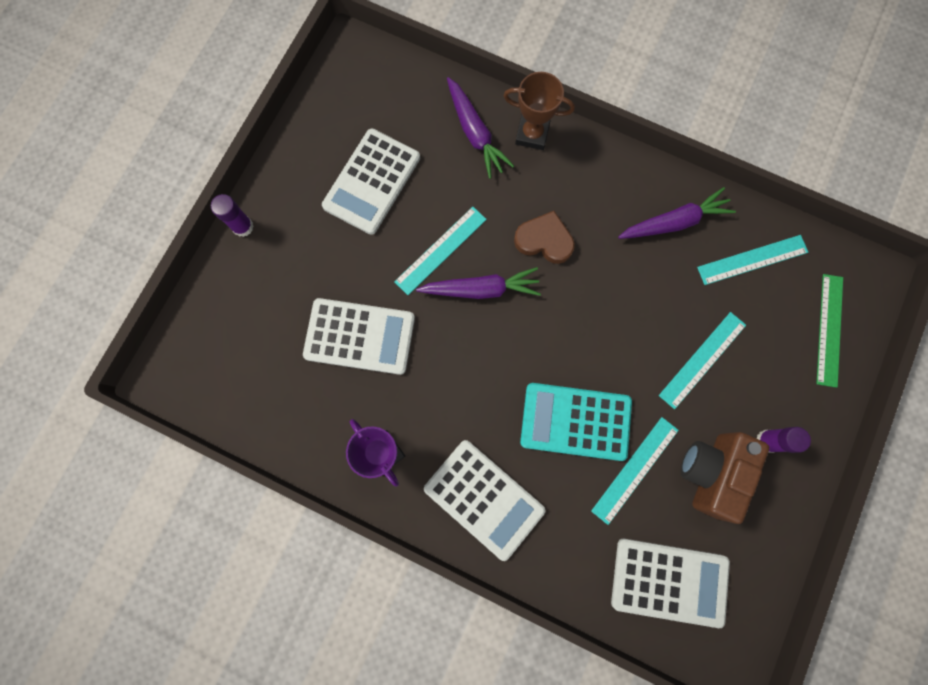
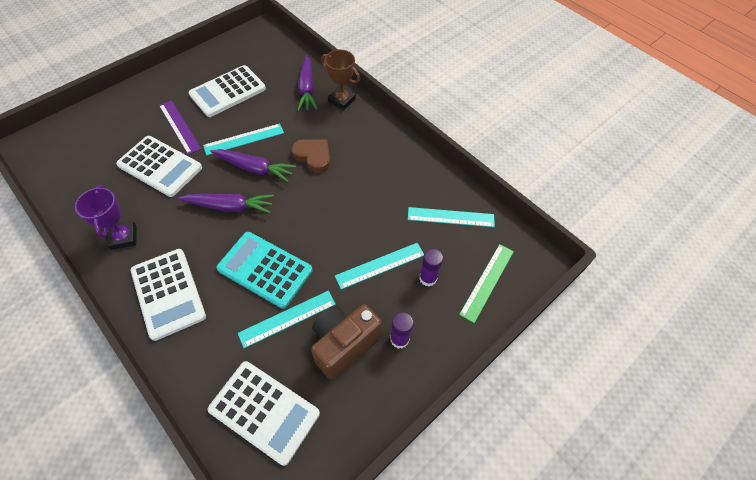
camera: 20 degrees right, 20 degrees down
purple glue stick [211,194,254,237] -> purple glue stick moved to [419,249,443,286]
purple carrot [618,187,736,239] -> purple carrot moved to [178,194,274,213]
none -> purple ruler [159,100,201,155]

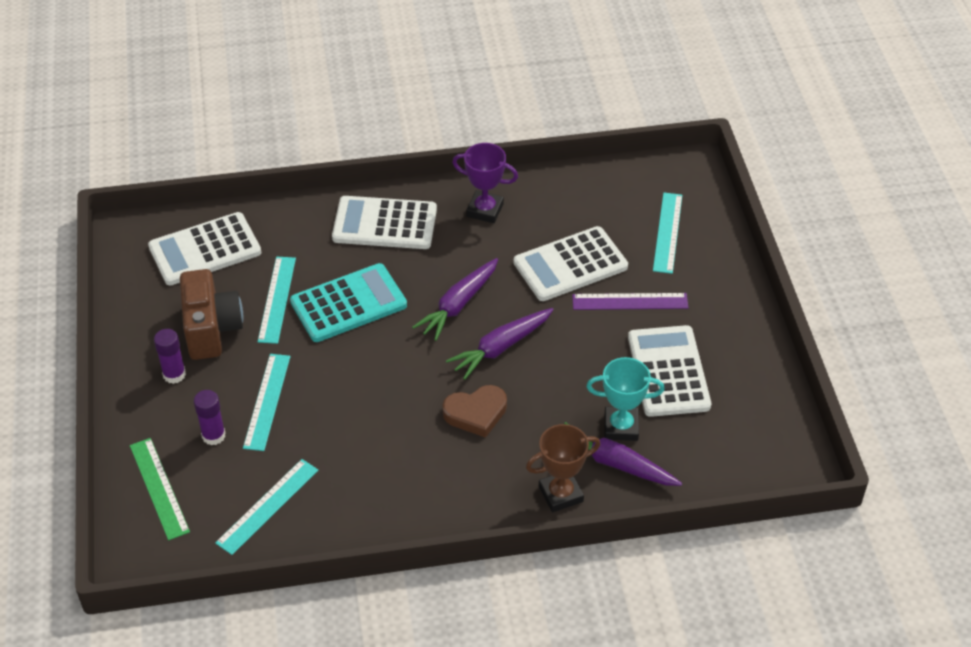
camera: 125 degrees right, 10 degrees down
turquoise ruler [203,124,284,155] -> turquoise ruler moved to [653,193,682,274]
none -> turquoise trophy [586,357,665,441]

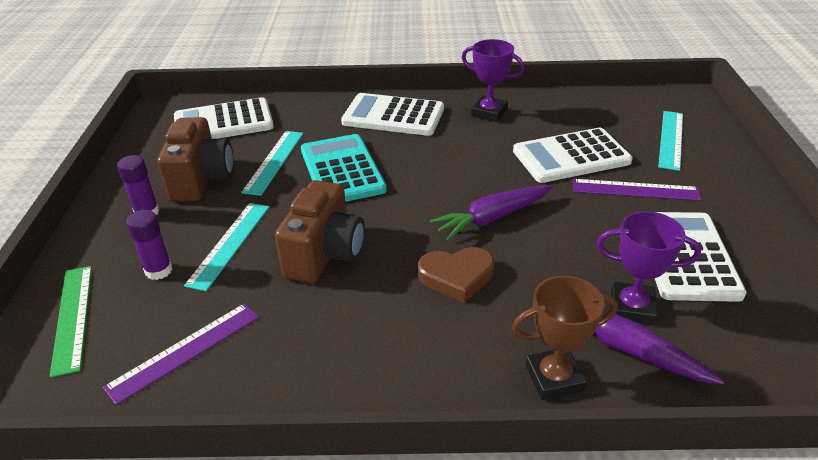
camera: 10 degrees right, 10 degrees down
turquoise ruler [215,459,318,555] -> purple ruler [103,303,259,405]
turquoise calculator [290,263,407,342] -> turquoise calculator turned 90 degrees counterclockwise [301,134,387,202]
purple carrot [412,258,498,341] -> none
turquoise trophy [586,357,665,441] -> purple trophy [596,211,701,325]
none -> brown camera [275,180,365,283]

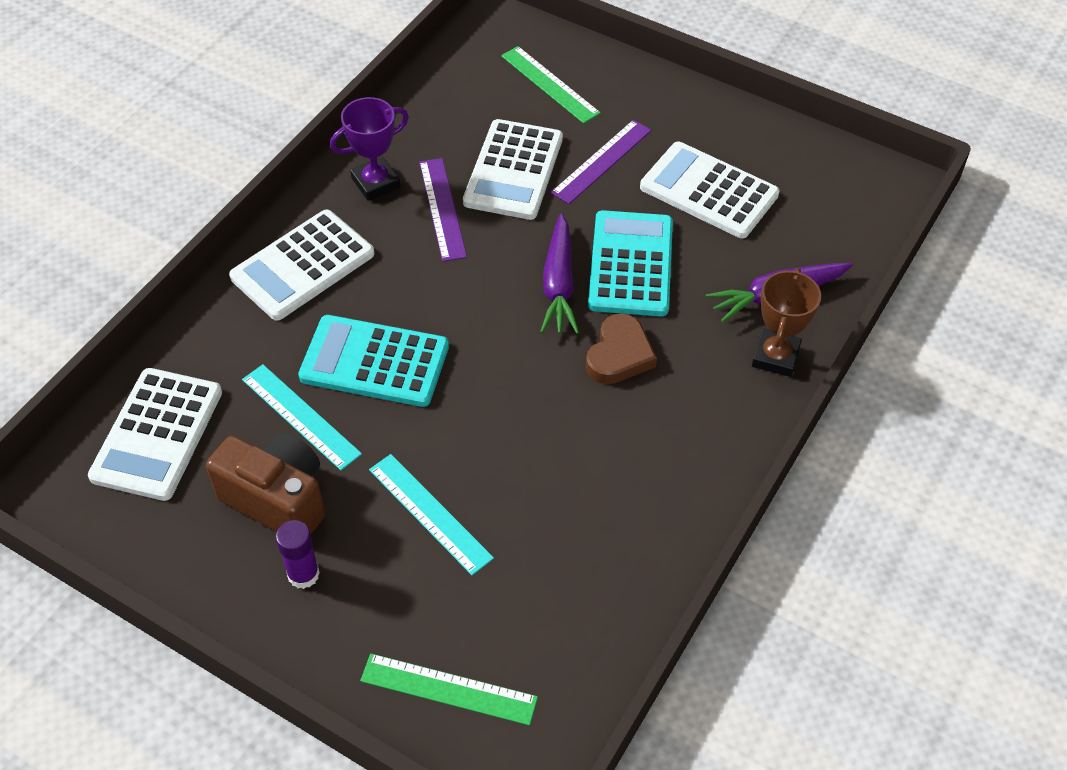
camera: 60 degrees left, 15 degrees up
purple ruler [103,303,259,405] -> purple ruler moved to [419,158,467,262]
purple glue stick [126,210,173,280] -> none
brown camera [275,180,365,283] -> none
purple trophy [596,211,701,325] -> none
turquoise ruler [658,111,683,171] -> green ruler [501,46,601,124]
none -> turquoise calculator [588,210,673,316]

